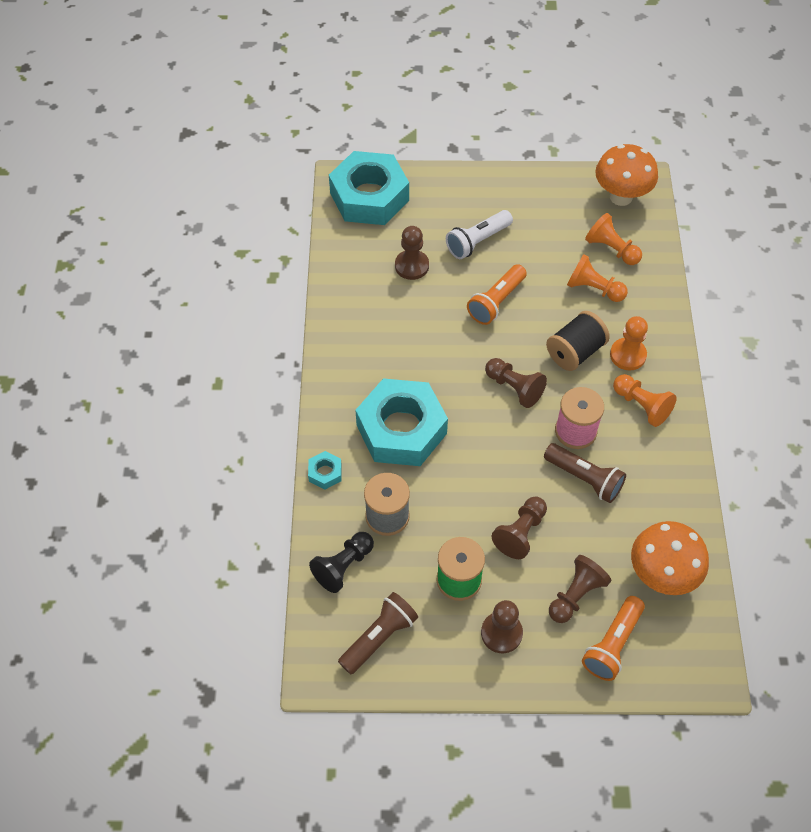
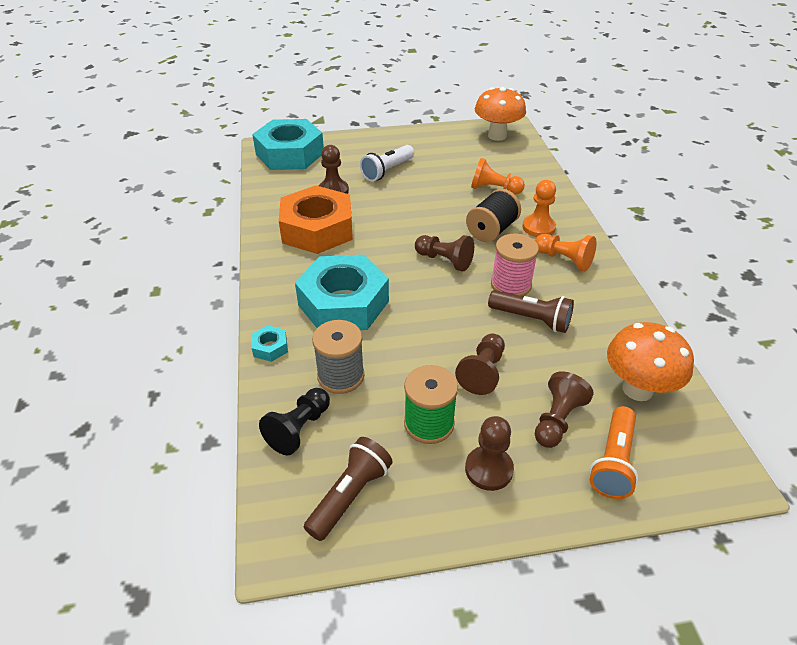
camera: 10 degrees left, 15 degrees down
orange flashlight [467,264,527,325] -> none
orange pawn [585,213,642,265] -> none
none -> orange nut [279,185,353,254]

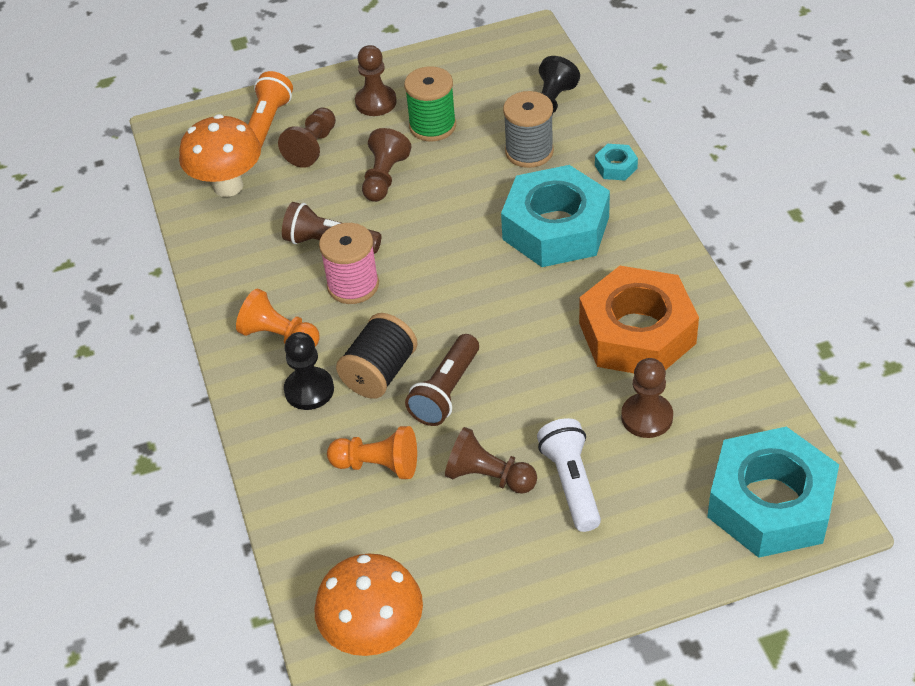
camera: 175 degrees right, 5 degrees up
brown flashlight [304,437,393,541] -> brown flashlight moved to [405,334,479,426]
white flashlight [360,145,414,182] -> white flashlight turned 45 degrees counterclockwise [537,418,601,532]
brown pawn [415,235,474,271] -> brown pawn moved to [445,427,537,494]
orange pawn [522,180,556,237] -> black pawn [284,332,334,410]

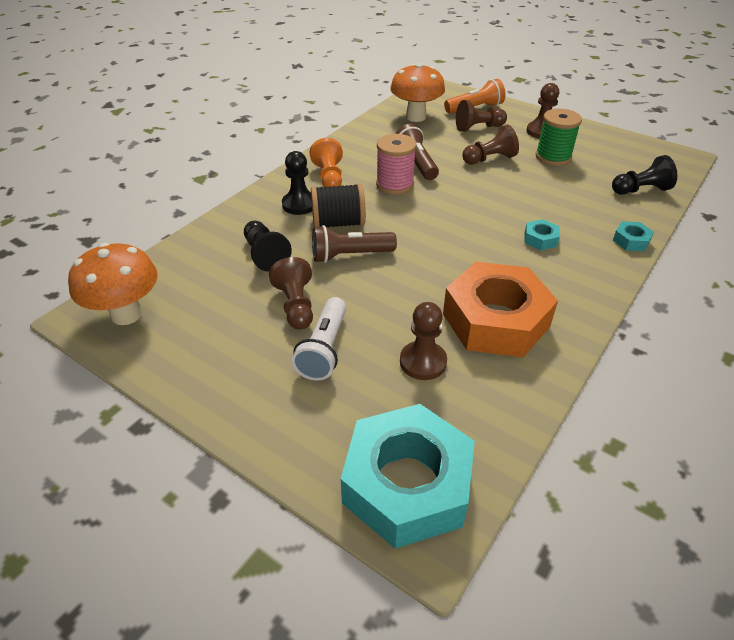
camera: 50 degrees right, 5 degrees down
orange pawn [327,426,417,479] -> black pawn [244,221,292,272]
turquoise nut [501,165,610,267] -> turquoise nut [524,219,560,250], size x0.40
grey spool [503,91,554,168] -> none
white flashlight [537,418,601,532] -> white flashlight turned 150 degrees clockwise [292,297,346,381]

